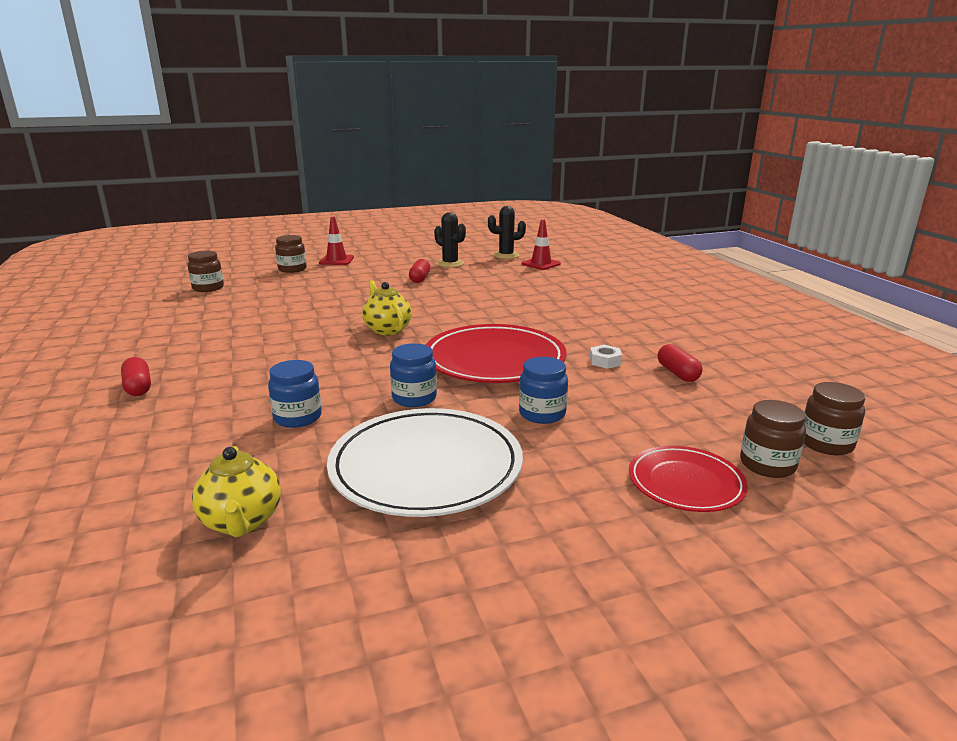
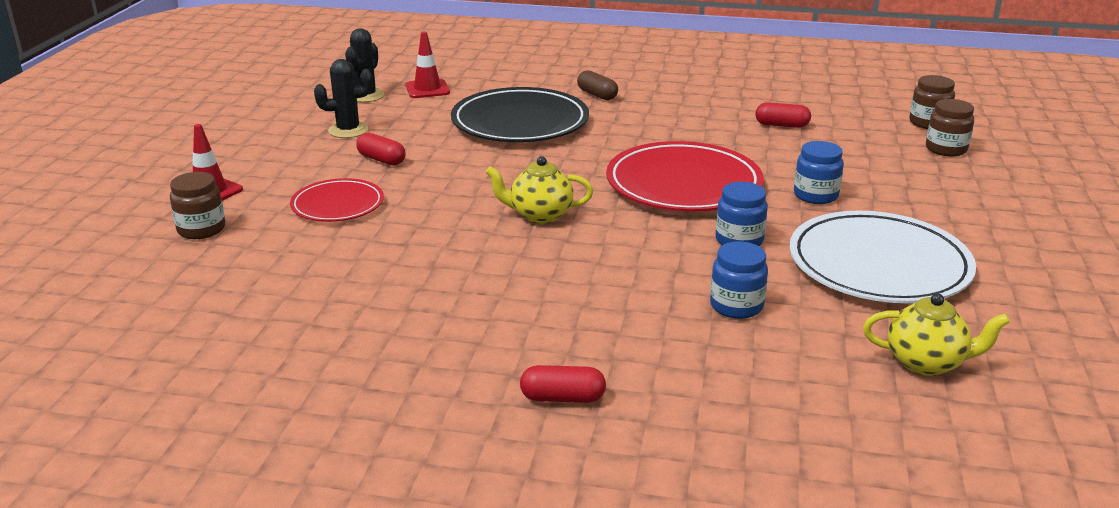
camera: 60 degrees left, 5 degrees up
brown jar [188,251,224,292] -> none
white nut [590,345,622,369] -> none
red plate [629,446,748,512] -> red plate moved to [290,178,384,222]
none -> black plate [451,87,589,142]
none -> brown capsule [577,70,618,100]

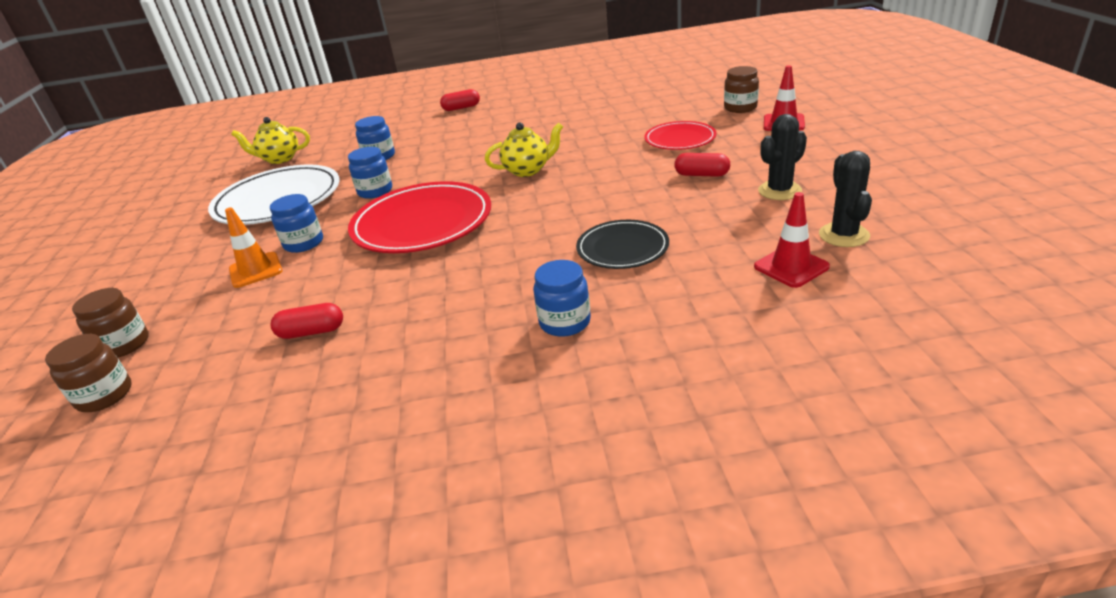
camera: 165 degrees right, 5 degrees up
black plate [451,87,589,142] -> black plate [576,220,669,269], size x0.57
brown capsule [577,70,618,100] -> blue jar [533,260,591,337]
none -> orange traffic cone [225,207,282,288]

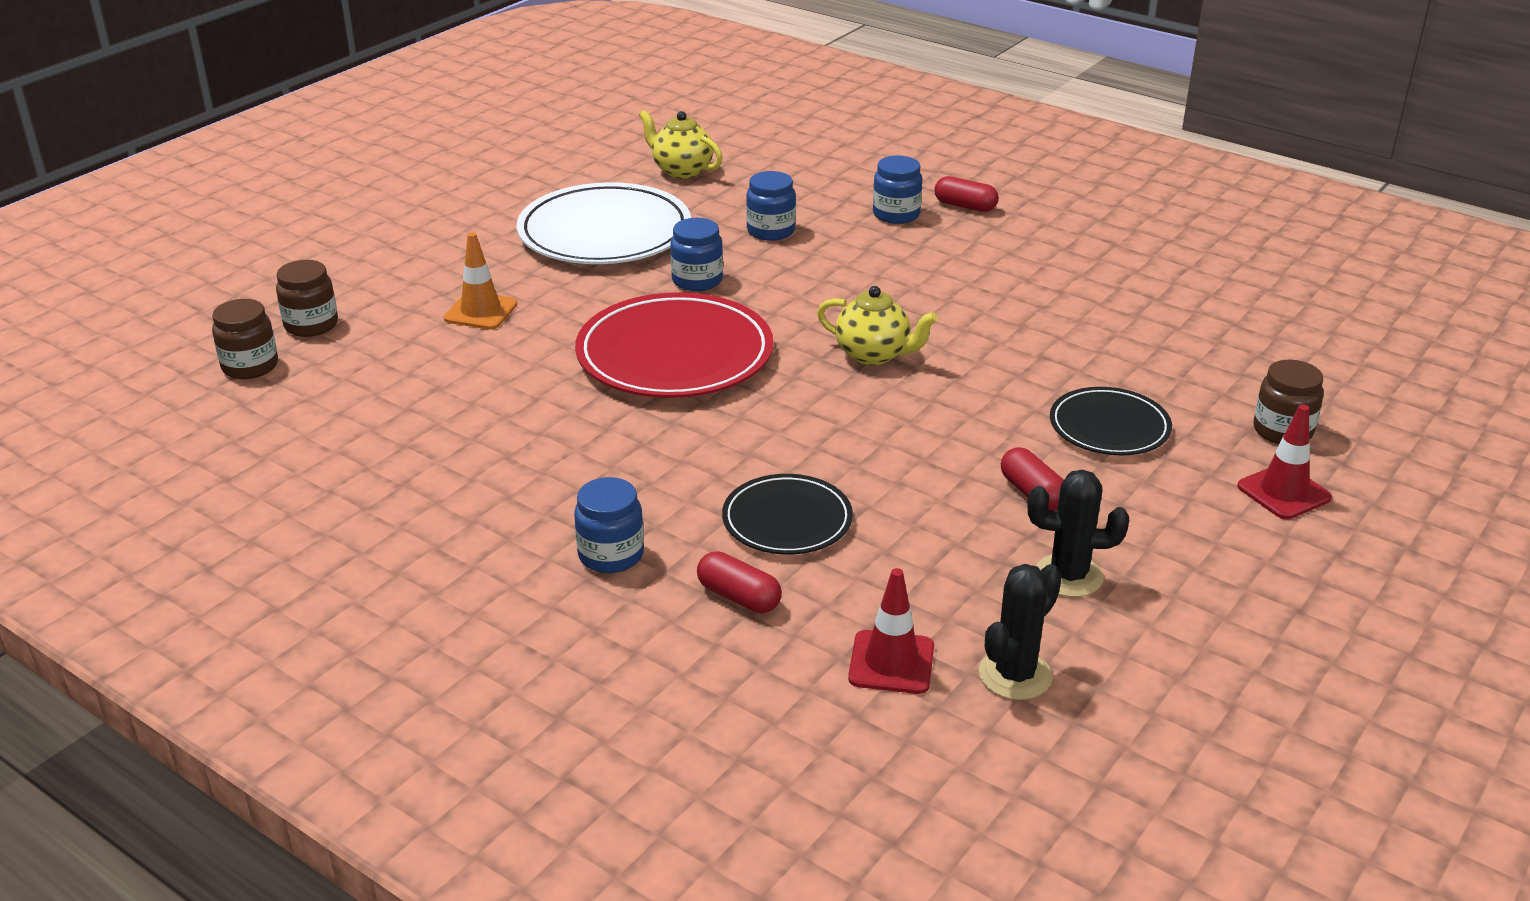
camera: 40 degrees right, 0 degrees up
blue jar [270,194,323,253] -> blue jar moved to [873,155,922,224]
red capsule [270,303,343,339] -> red capsule moved to [697,551,782,613]
red plate [644,121,716,150] -> black plate [1050,387,1172,455]

